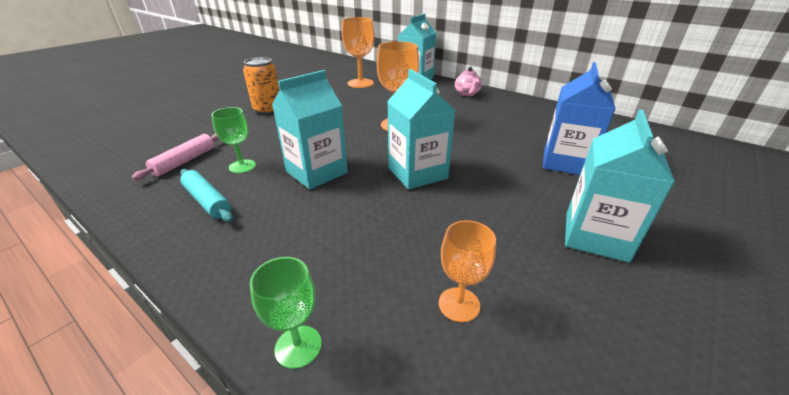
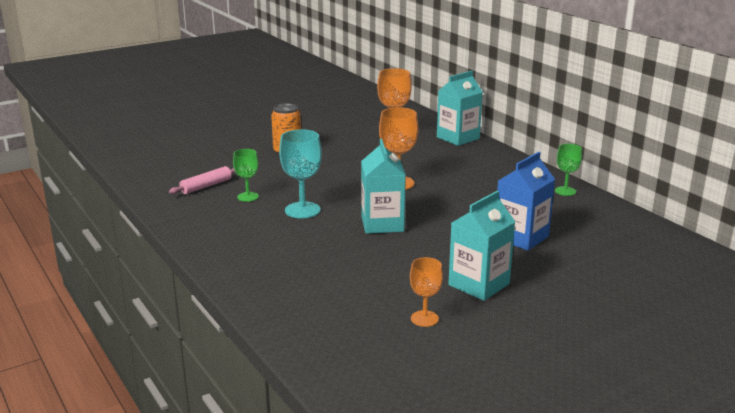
camera: 20 degrees right, 10 degrees down
turquoise rolling pin [180,169,233,222] -> none
green goblet [250,257,322,369] -> green goblet moved to [555,144,582,196]
turquoise carton [272,70,348,189] -> turquoise goblet [279,129,322,218]
orange goblet [439,220,496,322] -> orange goblet moved to [410,257,443,327]
pink teapot [455,67,482,96] -> none

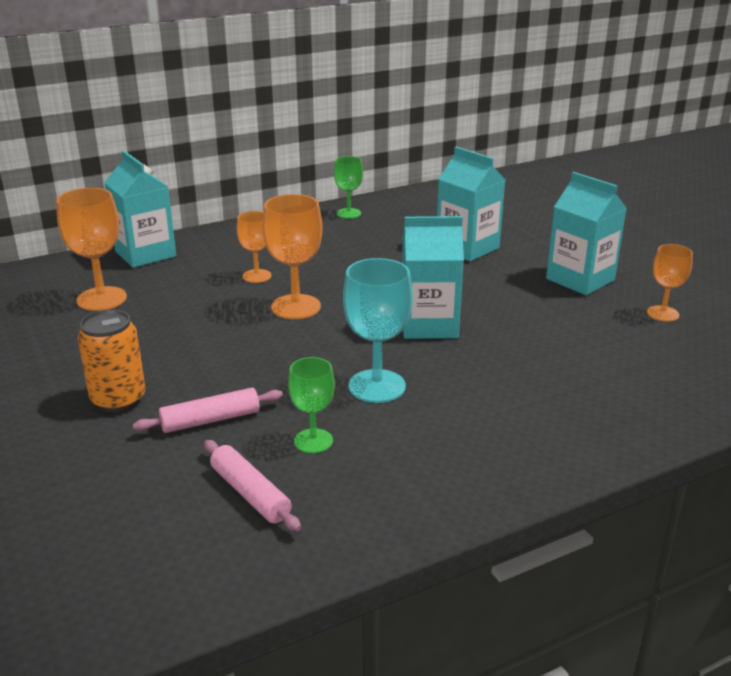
camera: 85 degrees left, 5 degrees up
blue carton [497,152,555,251] -> turquoise carton [437,147,506,262]
none -> pink rolling pin [133,388,283,433]
none -> orange goblet [237,211,271,283]

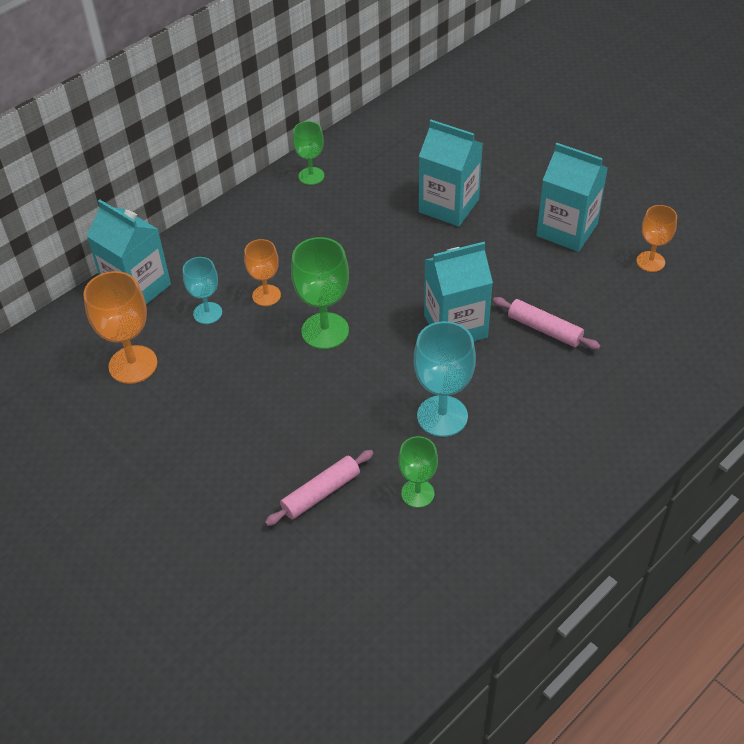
camera: 15 degrees left, 20 degrees up
orange can [78,309,146,413] -> none
pink rolling pin [204,440,301,532] -> pink rolling pin moved to [493,297,600,350]
orange goblet [262,194,323,319] -> green goblet [291,237,349,349]
none -> turquoise goblet [183,257,222,324]

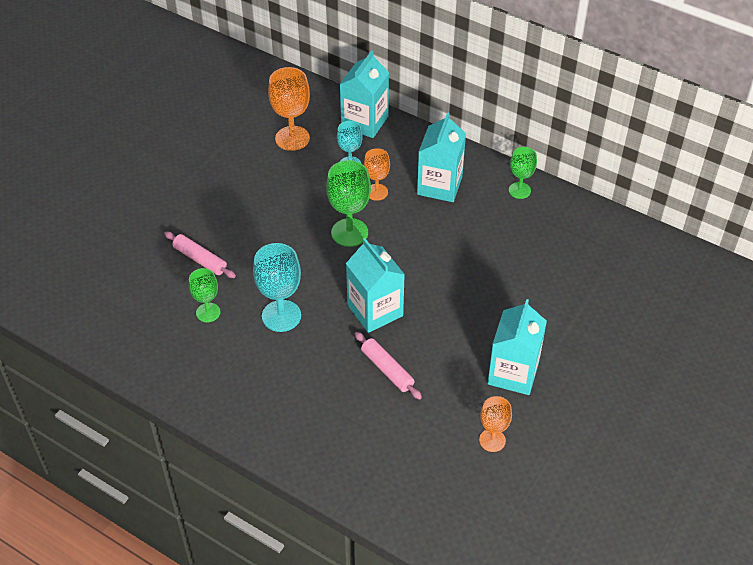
camera: 75 degrees right, 0 degrees up
turquoise carton [419,120,483,227] -> turquoise carton moved to [417,112,466,202]
pink rolling pin [493,297,600,350] -> pink rolling pin turned 60 degrees counterclockwise [355,332,422,400]

